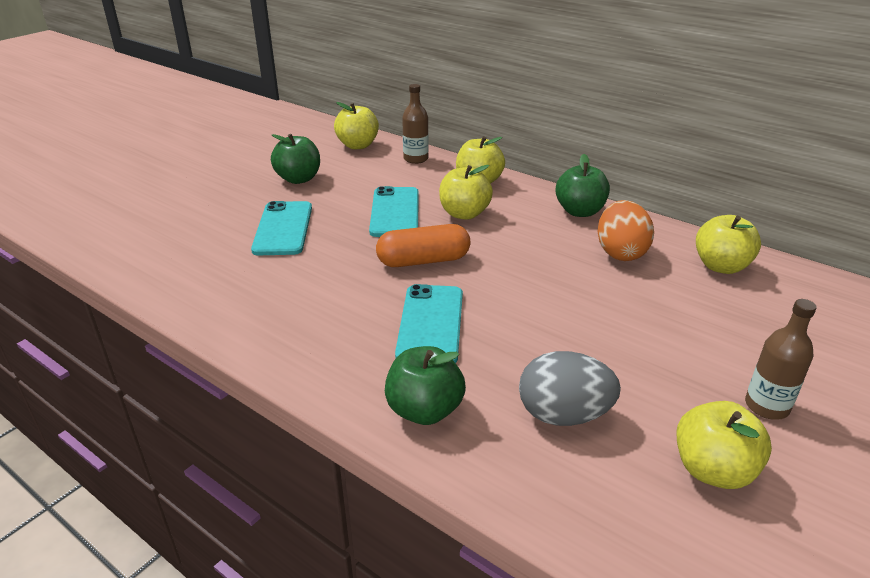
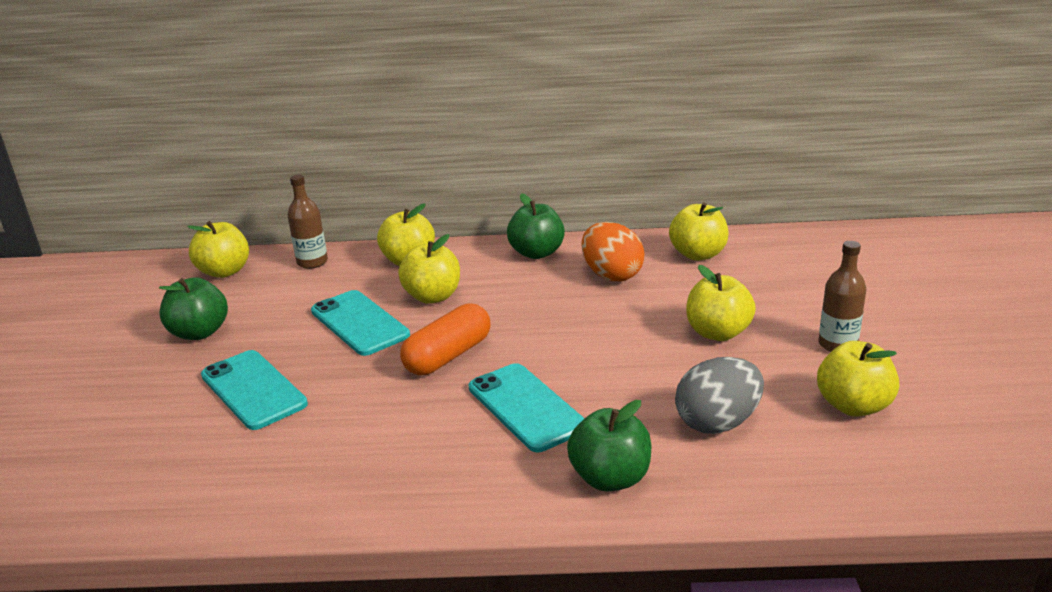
camera: 35 degrees left, 5 degrees down
none -> yellow apple [686,265,756,341]

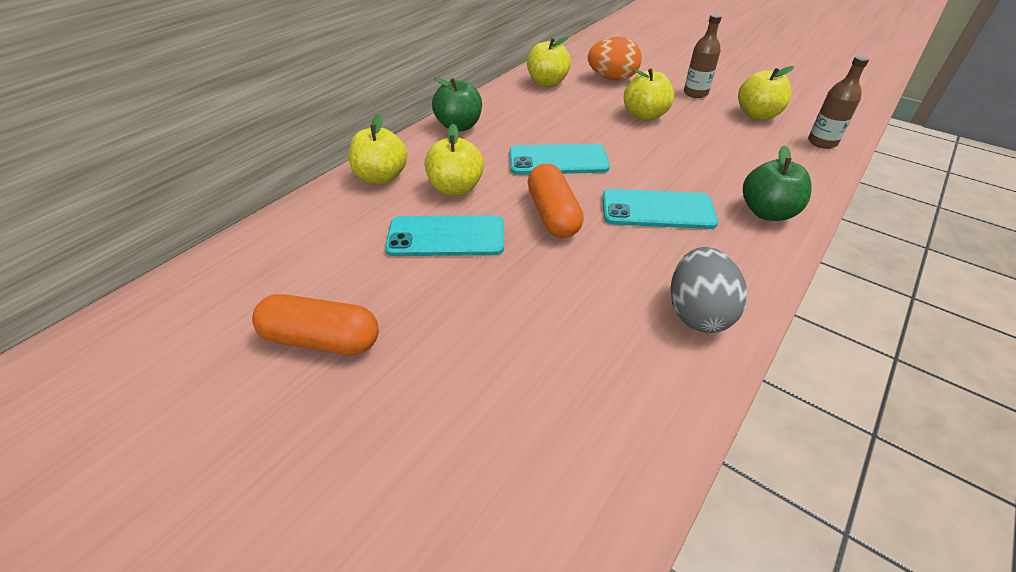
camera: 55 degrees left, 15 degrees up
green apple [159,277,228,340] -> orange capsule [252,294,379,355]
yellow apple [187,221,249,278] -> none
turquoise phone [201,350,308,430] -> turquoise phone moved to [509,143,610,175]
brown bottle [288,175,328,269] -> brown bottle moved to [808,56,869,149]
orange egg [581,222,645,281] -> orange egg moved to [588,37,642,80]
grey egg [675,357,764,434] -> grey egg moved to [670,247,747,333]

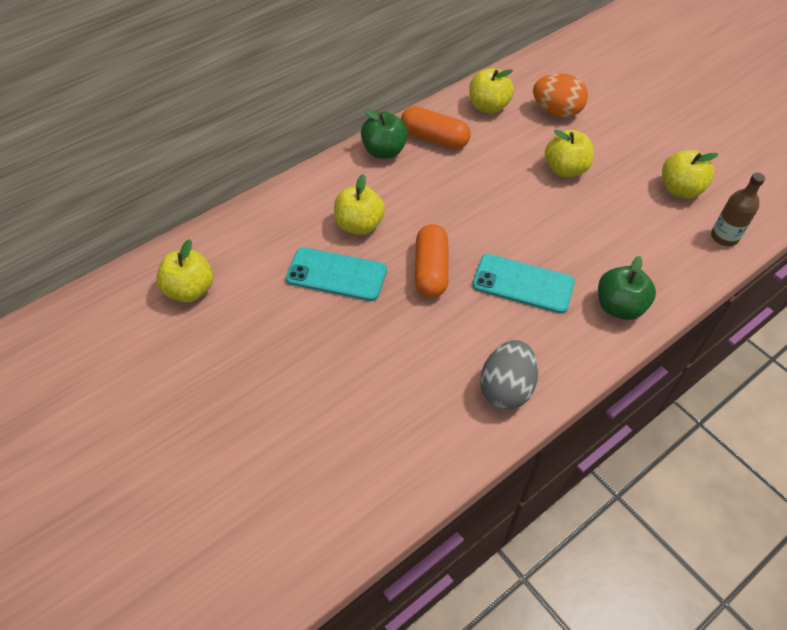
camera: 15 degrees right, 10 degrees up
orange capsule [252,294,379,355] -> orange capsule moved to [401,106,471,149]
yellow apple [349,114,407,184] -> yellow apple moved to [156,239,213,303]
turquoise phone [509,143,610,175] -> none
brown bottle [684,14,722,98] -> none

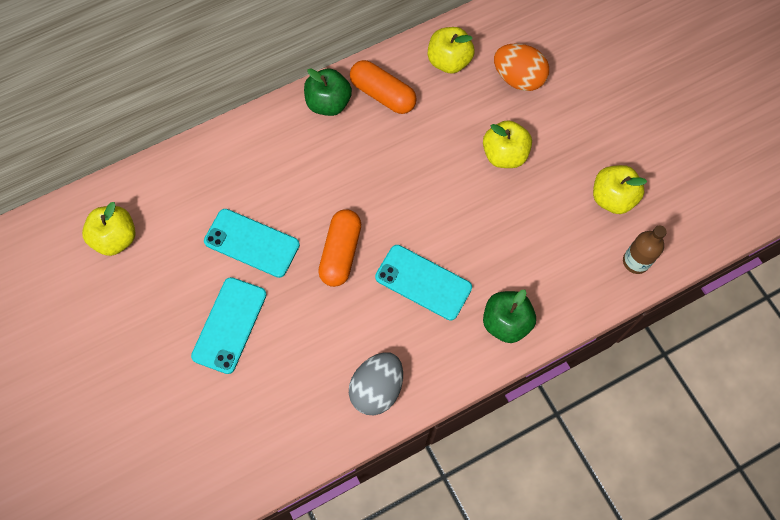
camera: 10 degrees right, 15 degrees up
yellow apple [334,174,385,235] -> none
none -> turquoise phone [191,277,267,374]

